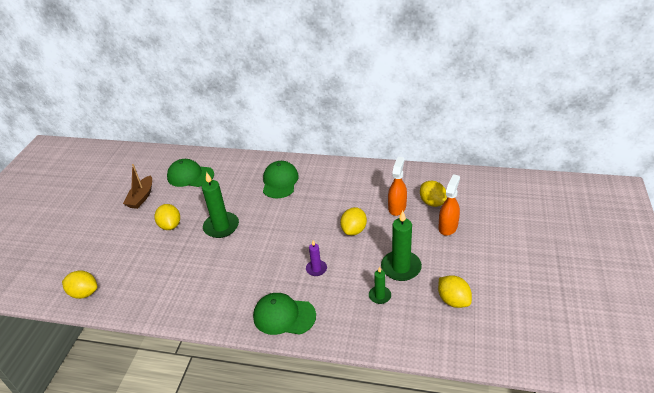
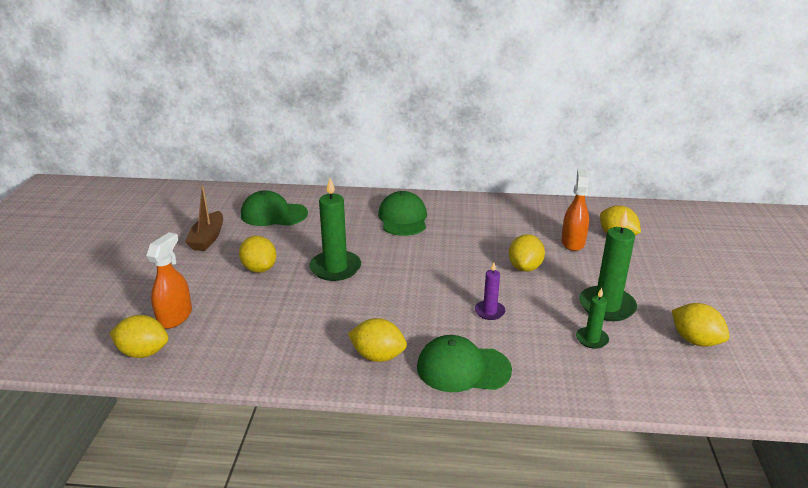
camera: 10 degrees left, 10 degrees down
orange spray bottle [438,174,460,236] -> orange spray bottle moved to [146,232,192,329]
none -> yellow lemon [348,318,407,362]

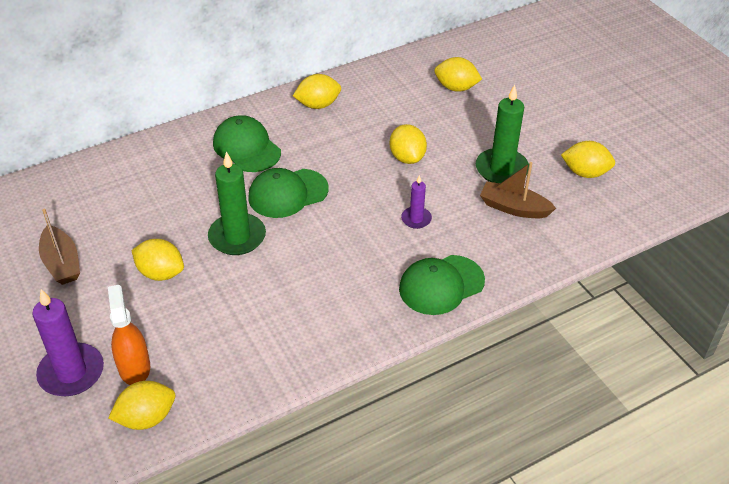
camera: 35 degrees left, 15 degrees up
green cap [241,190,308,226] -> green cap moved to [248,168,329,218]
yellow lemon [348,318,407,362] -> yellow lemon moved to [293,74,341,109]
orange spray bottle [561,169,589,251] -> none
green candle [576,288,609,349] -> brown boat [480,162,556,218]
none -> purple candle [32,289,104,396]

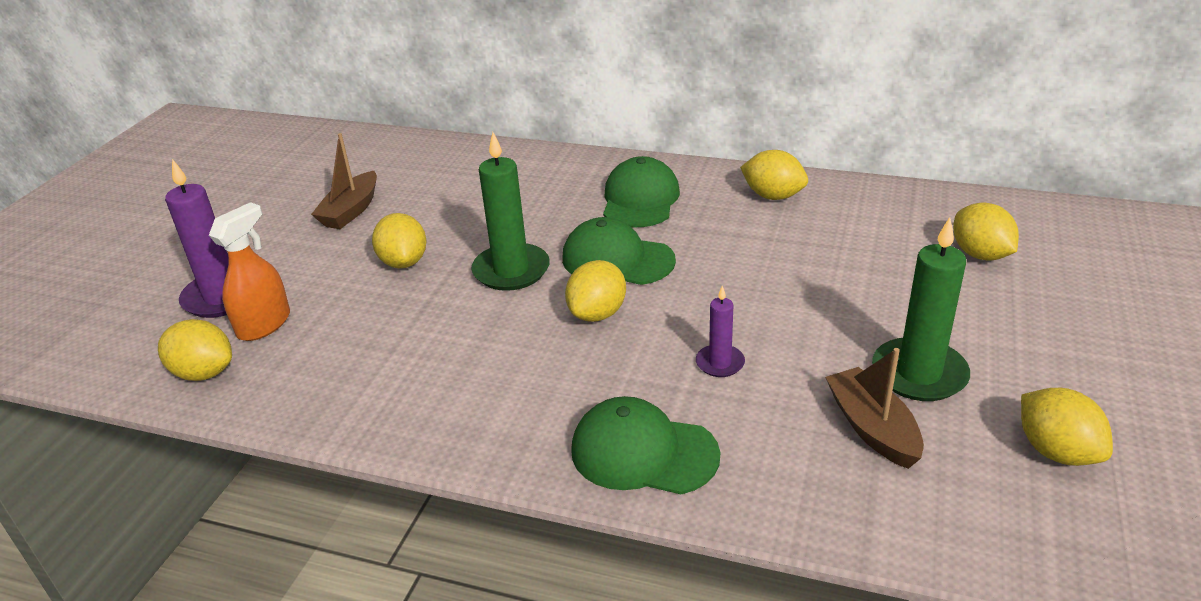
camera: 50 degrees right, 10 degrees down
yellow lemon [390,124,427,164] -> yellow lemon moved to [565,260,626,322]

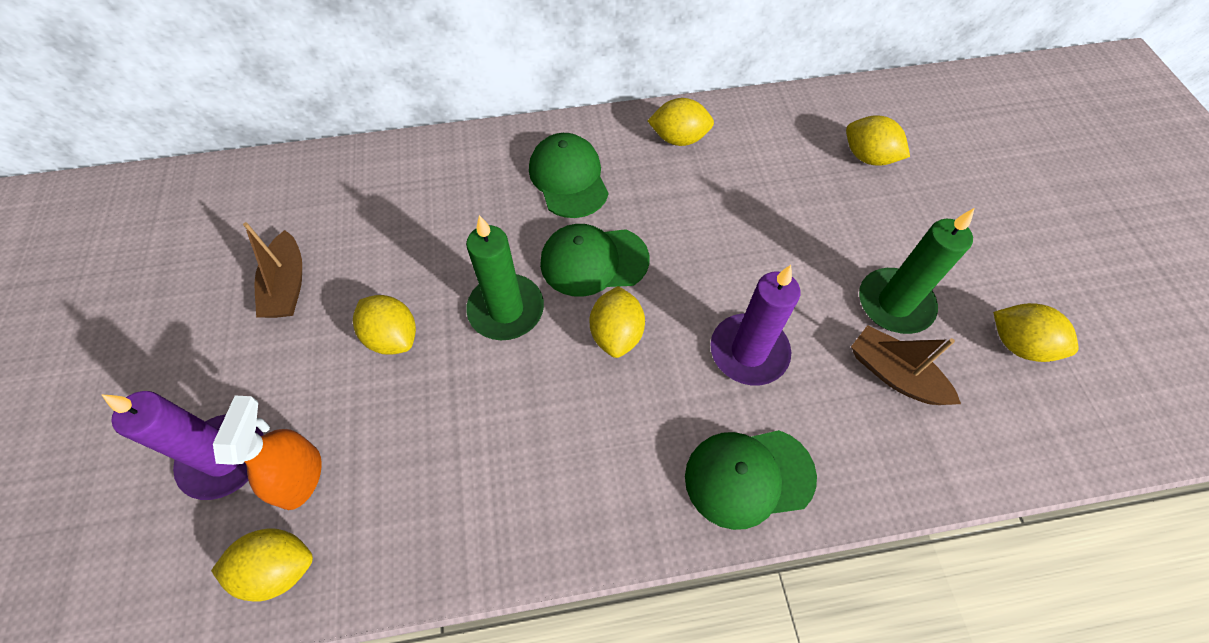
camera: 30 degrees left, 25 degrees up
purple candle [696,286,745,377] -> purple candle [710,265,801,385], size x1.85

